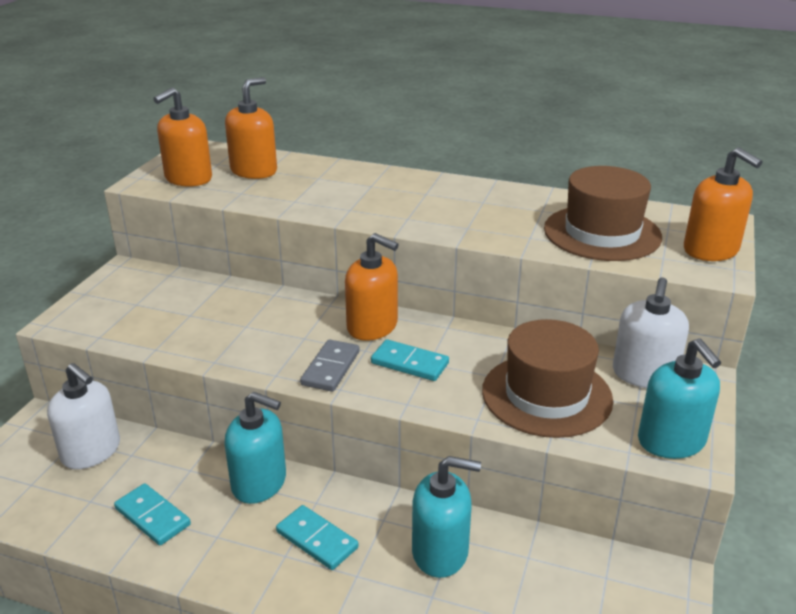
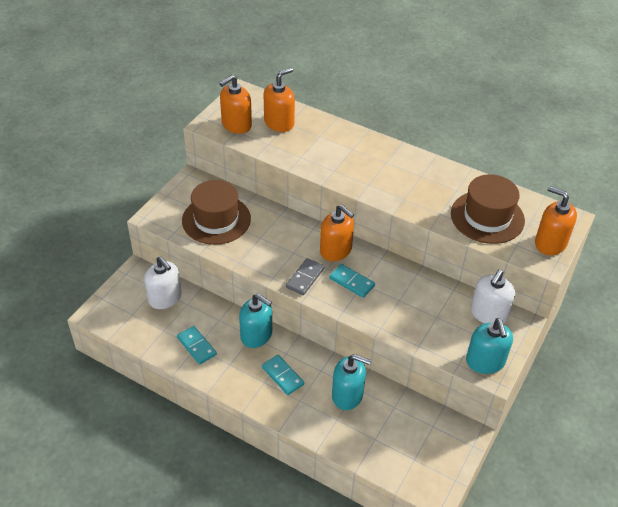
camera: 10 degrees right, 15 degrees up
brown hat [482,319,613,438] -> brown hat moved to [182,180,251,245]
orange soap dispenser [684,147,762,261] -> orange soap dispenser turned 150 degrees clockwise [535,186,577,255]

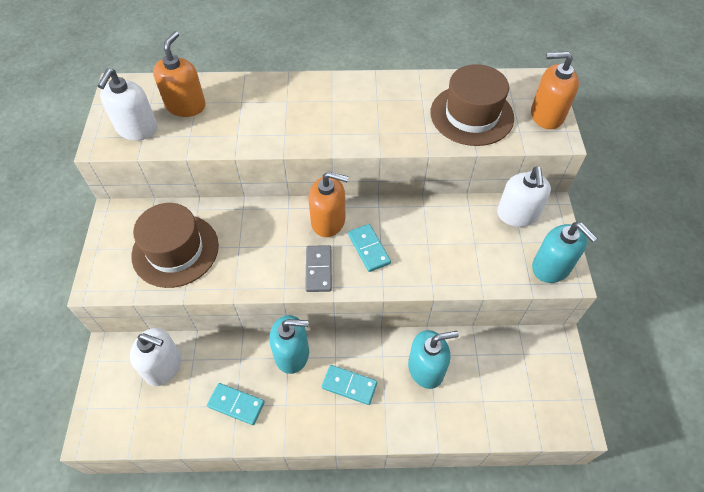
camera: 30 degrees left, 10 degrees up
orange soap dispenser [220,75,252,134] -> white soap dispenser [97,69,158,140]
turquoise domino [329,264,375,298] -> turquoise domino turned 60 degrees clockwise [348,224,391,272]

